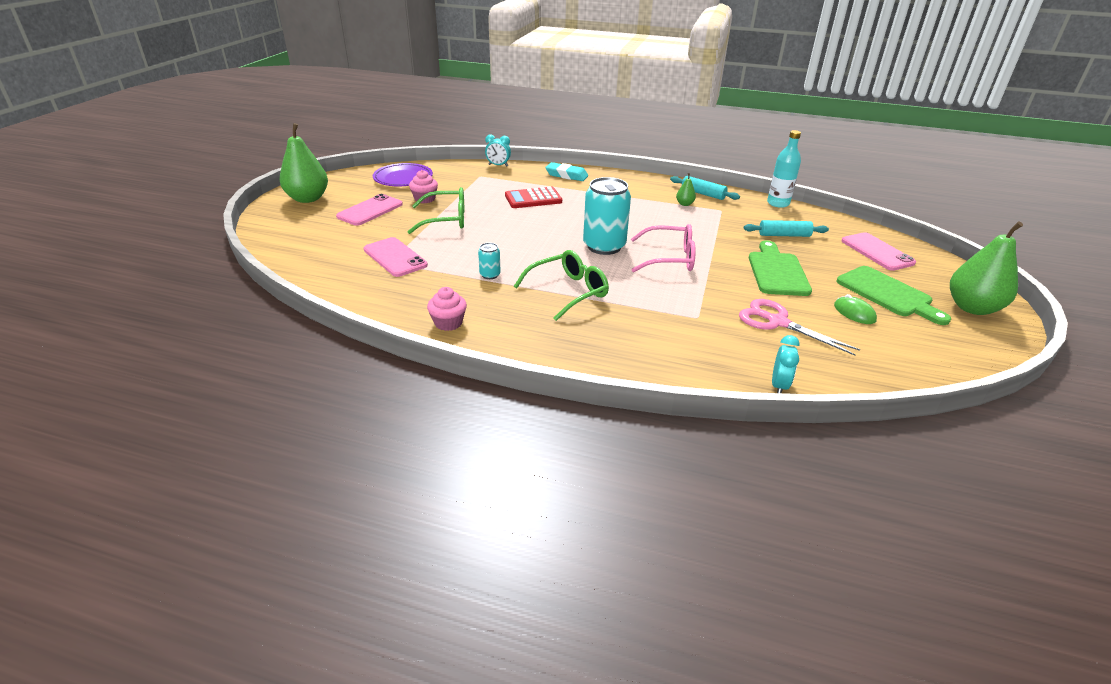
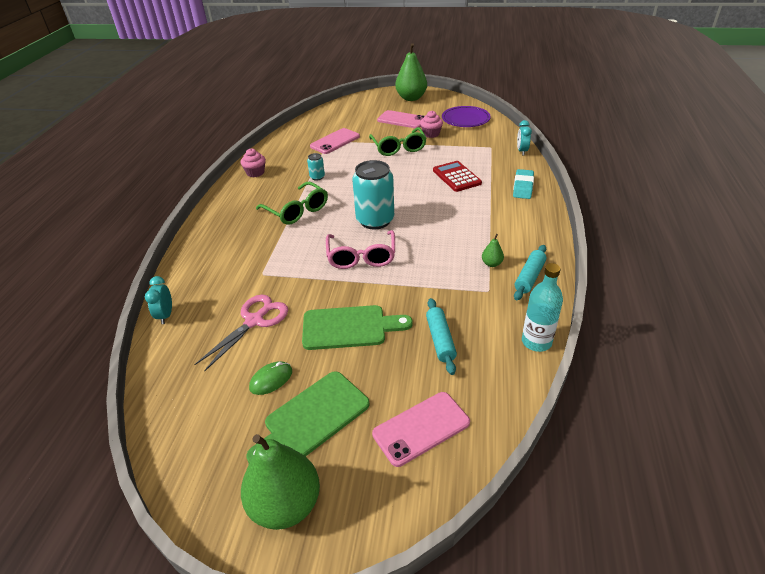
camera: 85 degrees right, 5 degrees up
turquoise clock [772,335,799,393] -> turquoise clock turned 75 degrees clockwise [145,276,172,324]

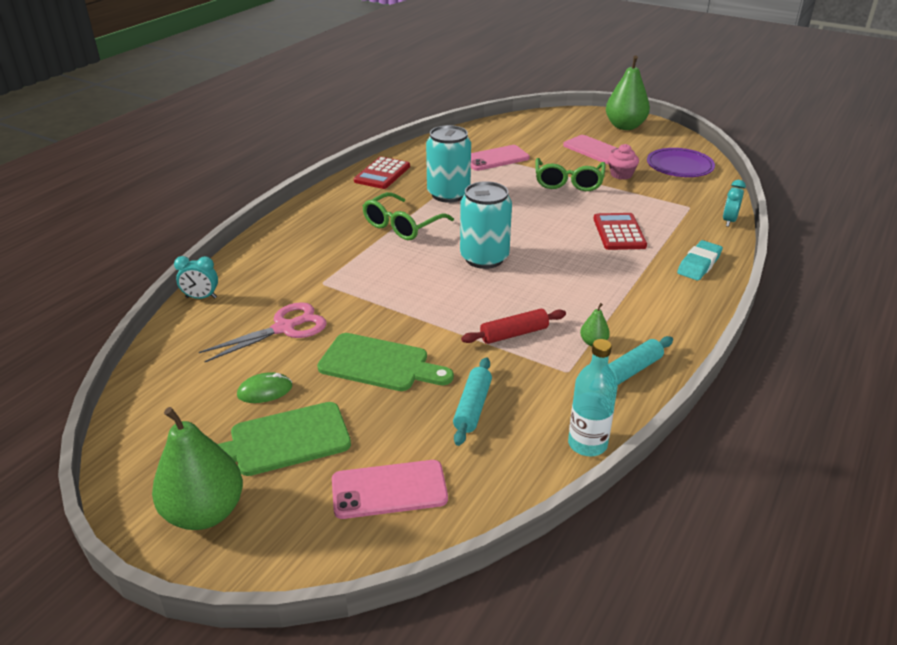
camera: 20 degrees right, 5 degrees down
turquoise clock [145,276,172,324] -> turquoise clock turned 105 degrees counterclockwise [174,256,218,299]
pink cupcake [241,148,266,177] -> red calculator [354,157,410,189]
green glasses [256,182,328,225] -> green glasses turned 60 degrees clockwise [363,192,454,240]
turquoise can [307,153,325,181] -> turquoise can [426,125,471,203], size x2.23
pink glasses [326,230,395,269] -> none
none -> red rolling pin [461,309,566,344]

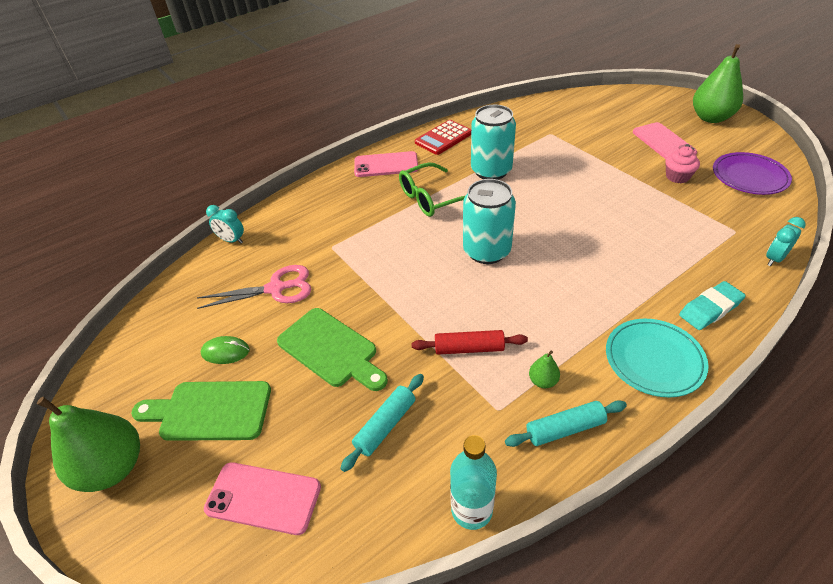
camera: 25 degrees right, 10 degrees up
pink phone [471,145,530,171] -> pink phone moved to [354,151,418,177]
green glasses [536,158,606,191] -> none
red calculator [594,213,647,250] -> none
none -> turquoise plate [606,319,709,397]

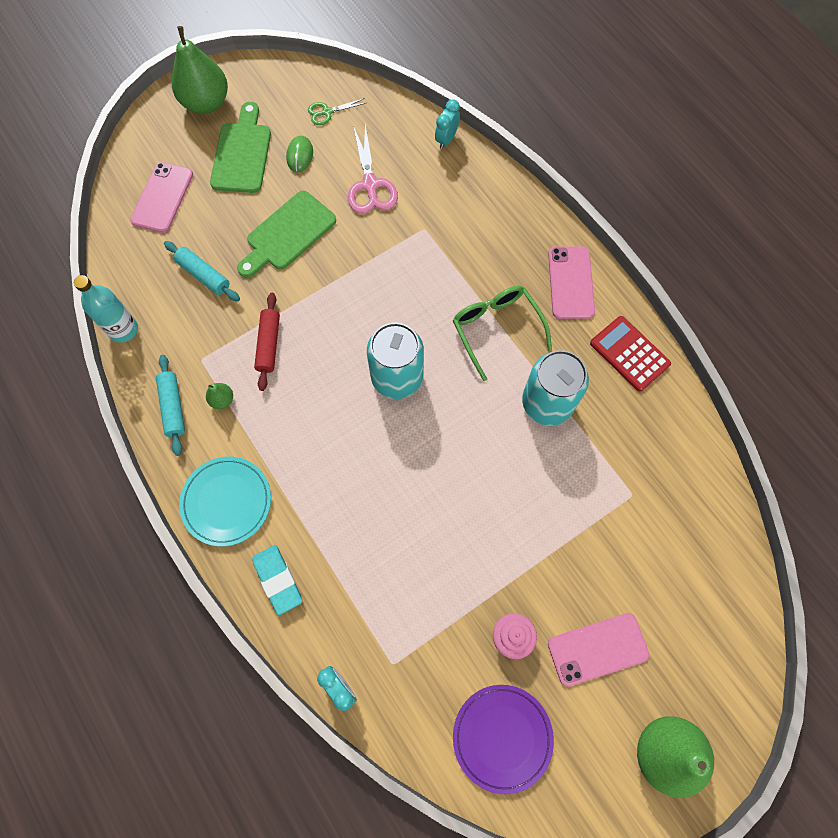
camera: 90 degrees right, 25 degrees up
none -> green scissors [308,98,366,125]

